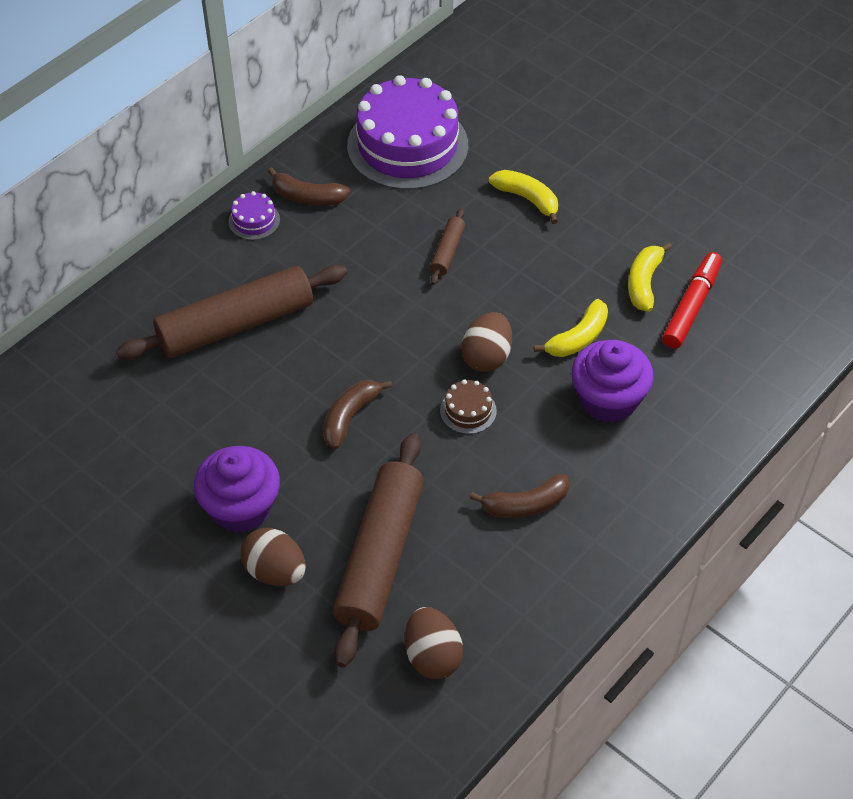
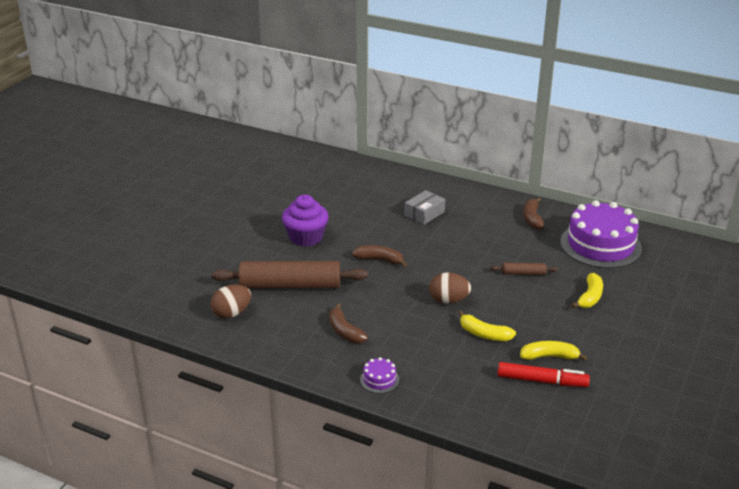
camera: 75 degrees right, 20 degrees down
brown rolling pin [116,265,347,360] -> grey box [404,190,445,225]
purple cake [228,191,280,240] -> purple cake moved to [360,357,399,393]
brown egg [241,528,306,586] -> none
brown cake [440,379,497,434] -> none
purple cupcake [572,340,654,423] -> none

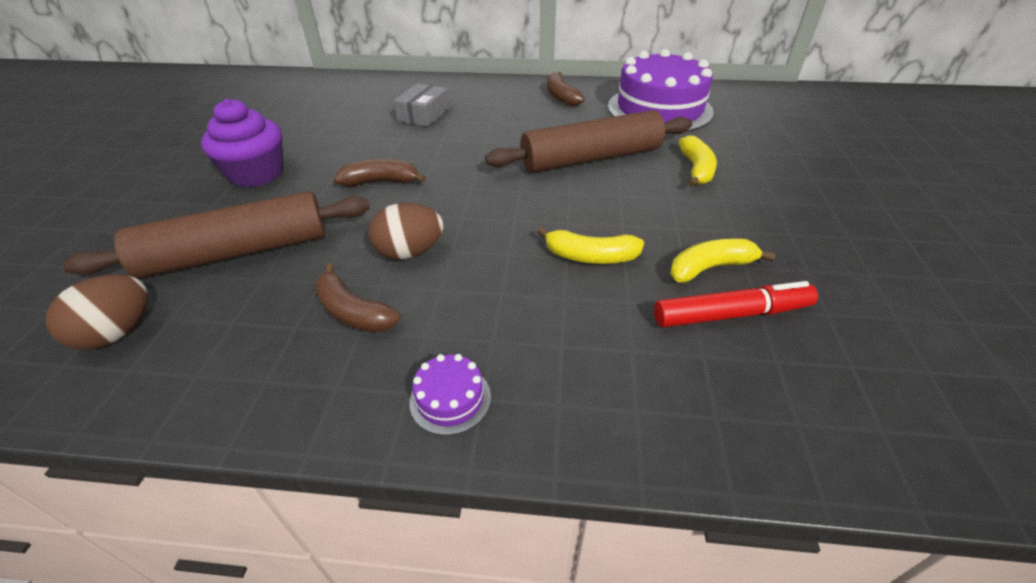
camera: 20 degrees left, 10 degrees up
brown egg [429,272,471,304] -> brown egg moved to [368,203,443,260]
brown rolling pin [490,263,558,275] -> brown rolling pin [485,110,692,173], size x2.27

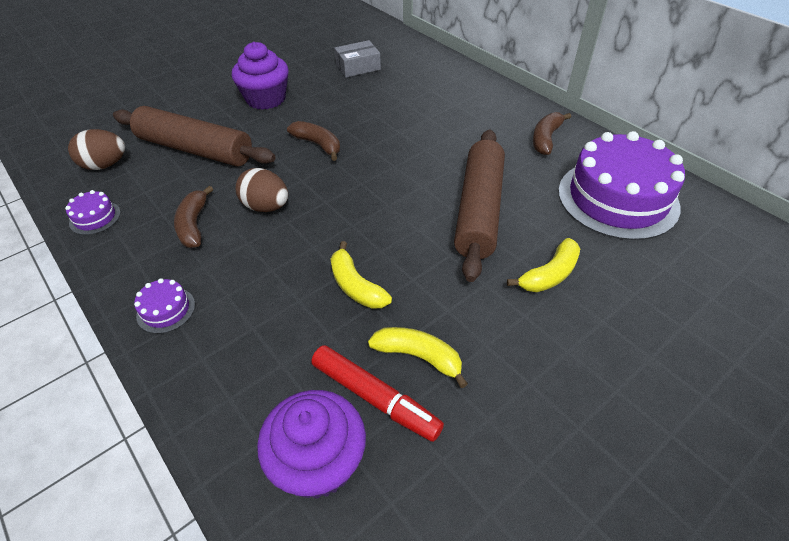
camera: 45 degrees right, 5 degrees up
grey box [394,83,450,127] -> grey box moved to [334,40,381,78]
brown rolling pin [485,110,692,173] -> brown rolling pin turned 75 degrees clockwise [454,130,505,282]
none -> purple cake [65,190,121,235]
none -> purple cupcake [257,390,366,499]

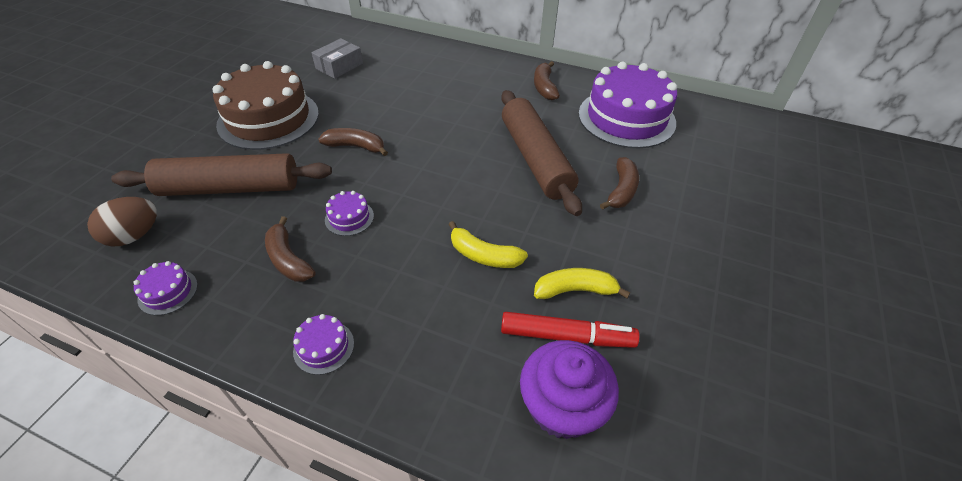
camera: 30 degrees left, 0 degrees up
purple cupcake [232,42,289,110] -> brown cake [212,61,319,150]
brown egg [235,168,288,212] -> purple cake [325,191,374,236]
yellow banana [507,238,580,292] -> brown banana [600,157,639,210]

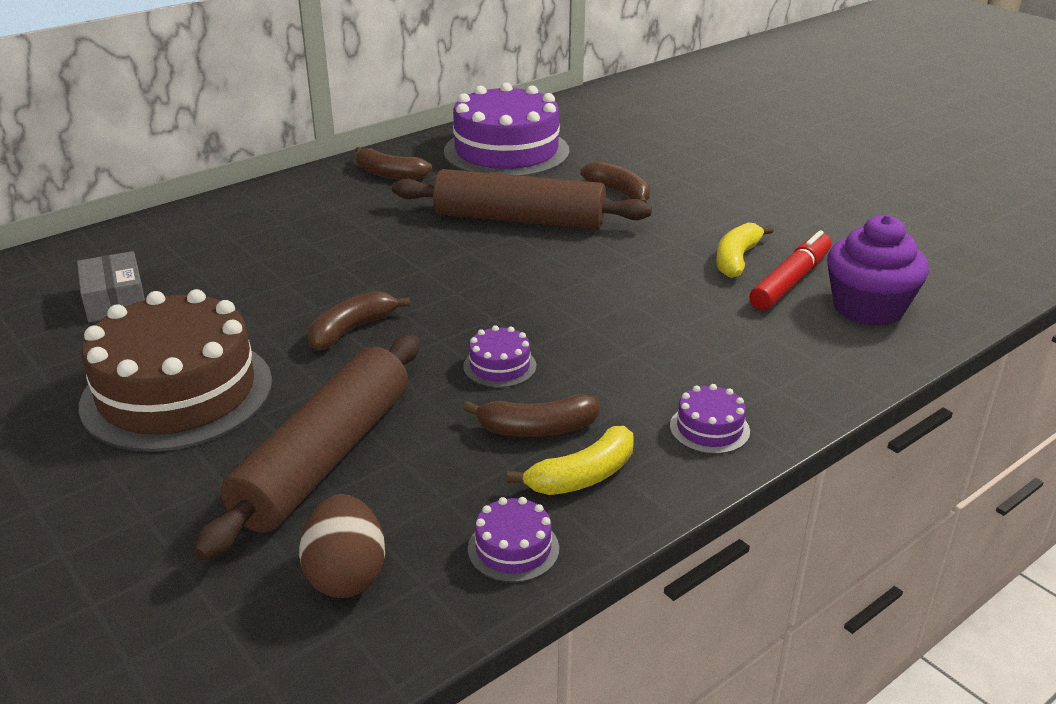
camera: 60 degrees left, 15 degrees down
yellow banana [448,221,528,268] -> yellow banana moved to [507,426,634,495]

